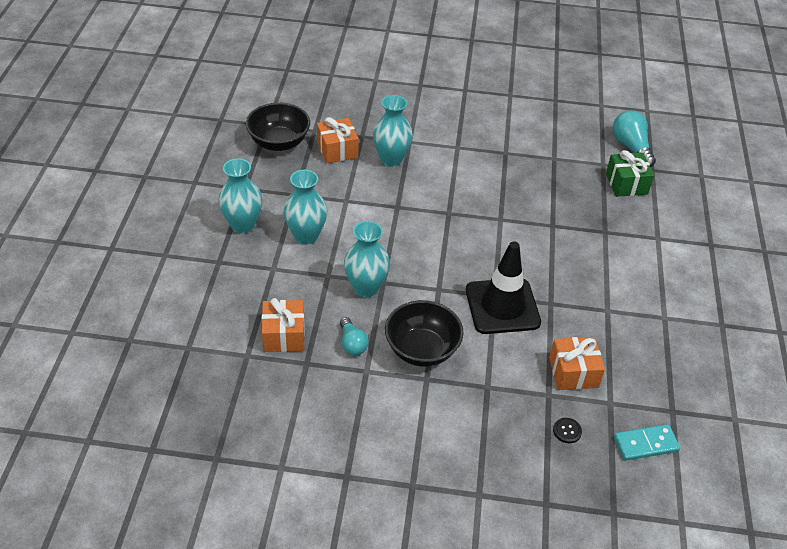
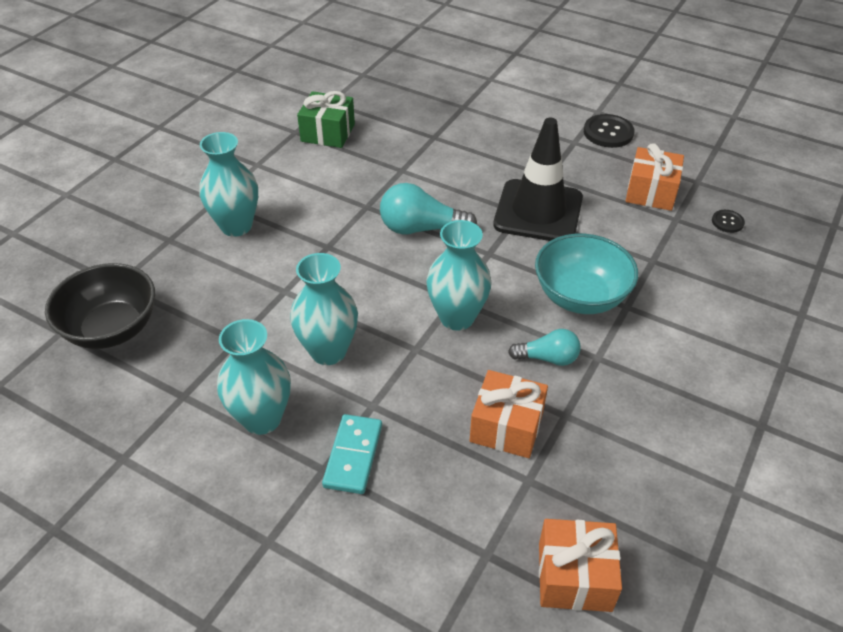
camera: 65 degrees left, 0 degrees up
orange gift [317,117,359,163] -> orange gift moved to [539,519,622,612]
black bowl [385,300,464,367] -> turquoise bowl [535,234,638,314]
green gift [606,150,654,197] -> green gift moved to [297,91,355,148]
turquoise light bulb [613,110,656,168] -> turquoise light bulb moved to [380,183,477,234]
turquoise domino [614,424,680,461] -> turquoise domino moved to [322,414,382,494]
none -> black button [584,114,634,148]

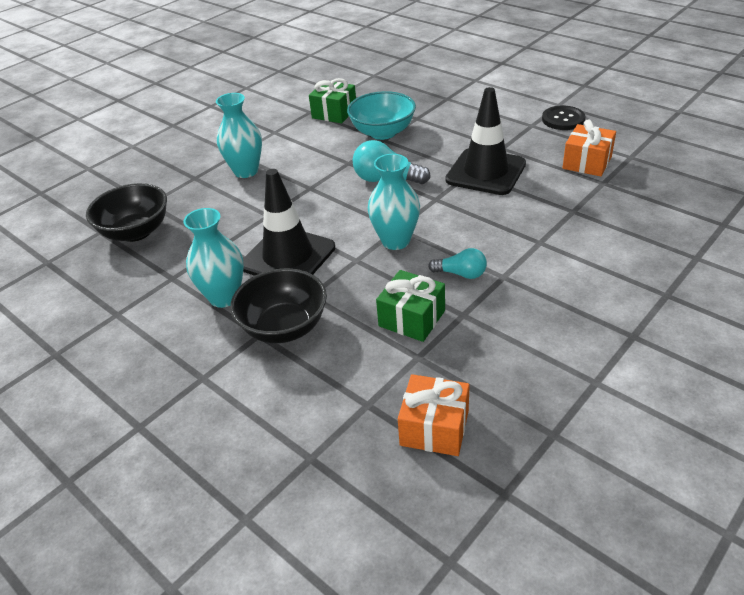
camera: 15 degrees right, 5 degrees down
turquoise vase [290,253,358,365] -> black traffic cone [243,169,335,276]
turquoise domino [322,414,382,494] -> black bowl [230,268,327,343]
orange gift [470,370,548,458] -> green gift [376,270,445,342]
turquoise bowl [535,234,638,314] -> turquoise bowl moved to [347,91,416,140]
black button [712,210,745,233] -> none

